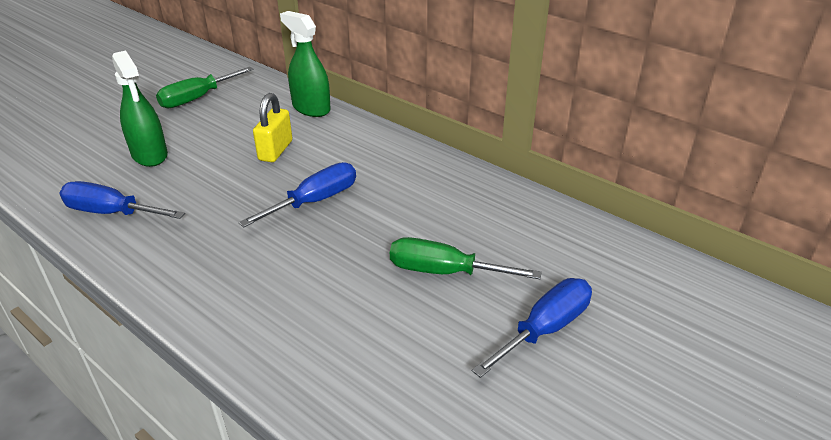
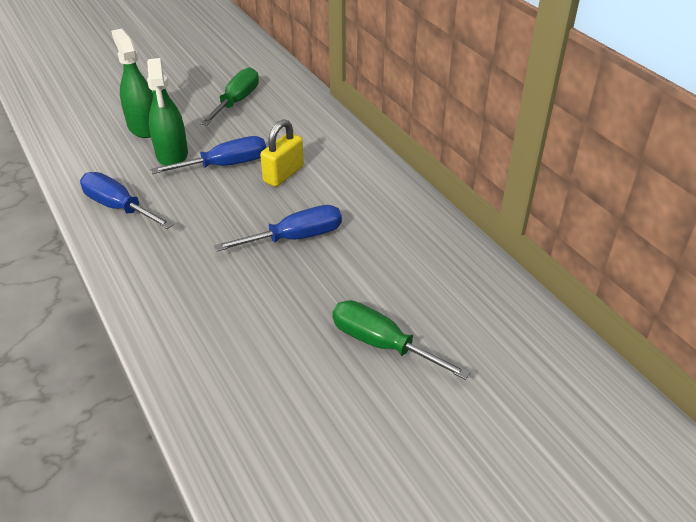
camera: 20 degrees right, 5 degrees up
green screwdriver [156,67,254,108] -> green screwdriver turned 135 degrees clockwise [200,67,259,126]
green spray bottle [280,11,331,117] -> green spray bottle moved to [111,29,153,138]
blue screwdriver [472,278,592,378] -> blue screwdriver moved to [150,136,266,174]

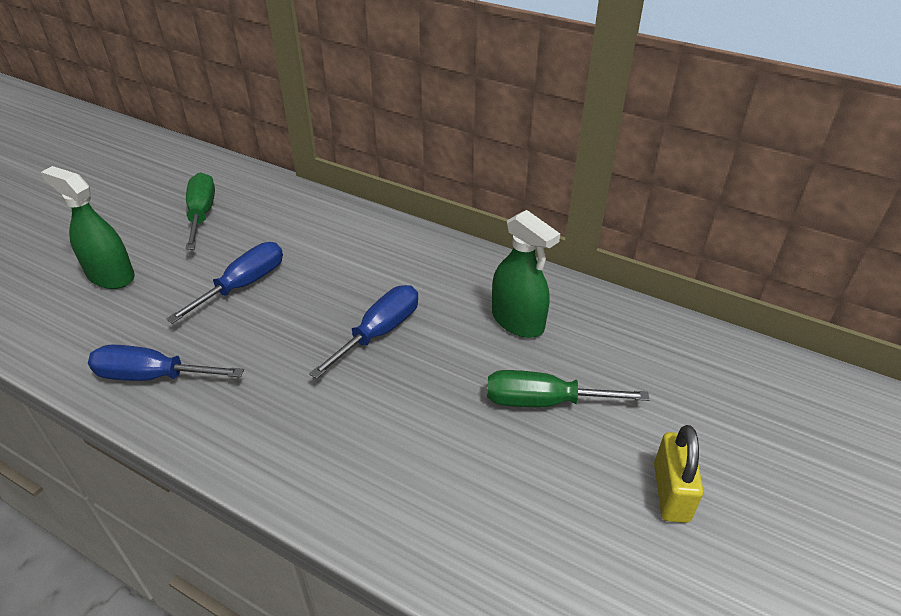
camera: 30 degrees left, 0 degrees up
green spray bottle [147,58,188,166] -> green spray bottle moved to [492,210,560,338]
yellow padlock [260,119,304,187] -> yellow padlock moved to [654,425,704,523]

